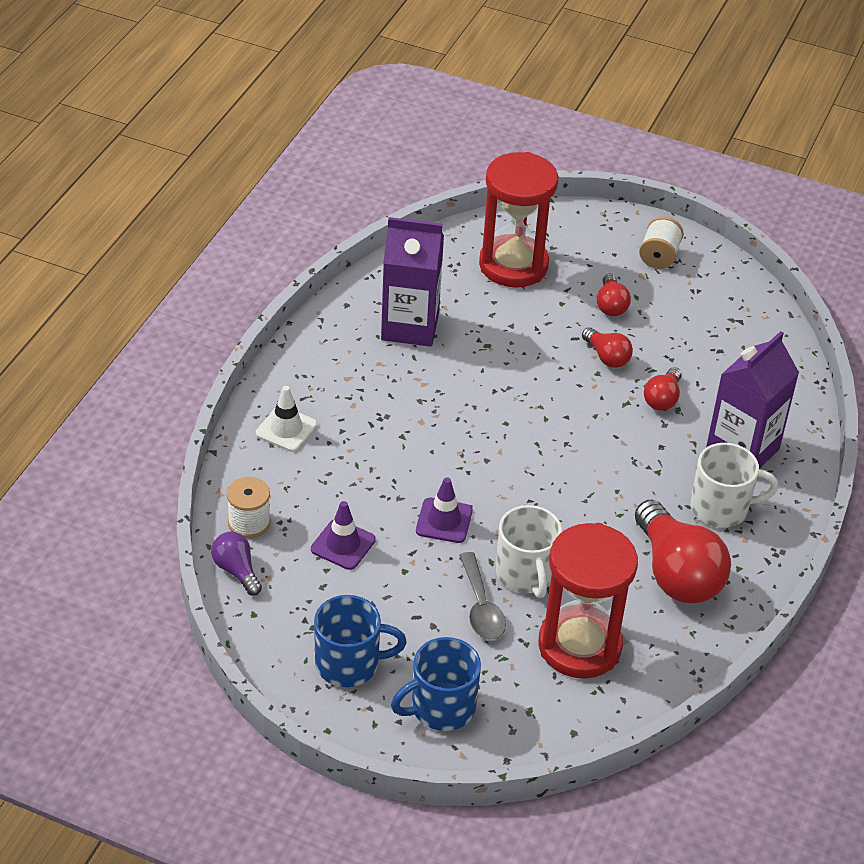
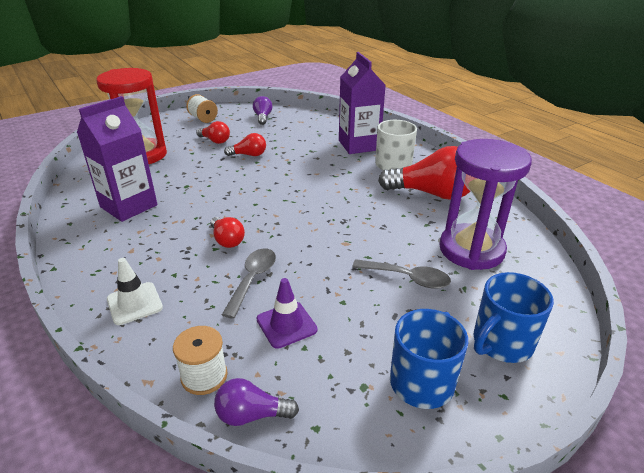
camera: 55 degrees left, 10 degrees down
blue mug [391,637,481,731] -> blue mug turned 45 degrees clockwise [473,272,554,363]
purple traffic cone [416,477,473,543] -> none
white mug [496,505,562,598] -> none
red hourglass [538,523,638,678] -> purple hourglass [439,139,532,270]
red light bulb [644,367,682,411] -> red light bulb moved to [210,217,245,248]
none -> grey spoon [222,248,276,319]
none -> purple light bulb [253,96,272,125]

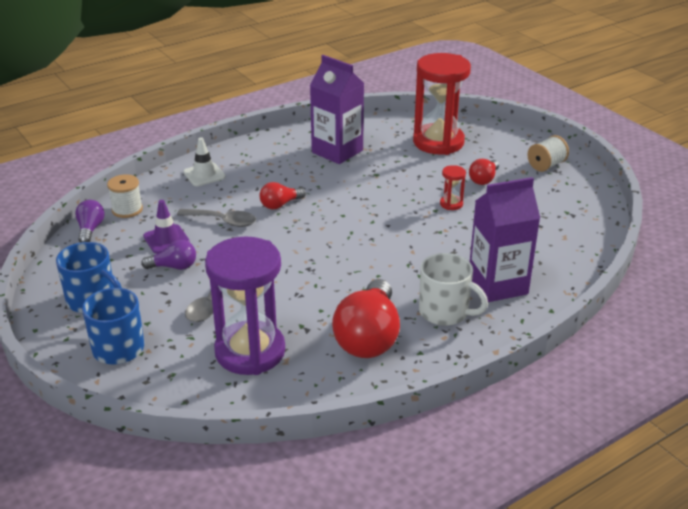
camera: 90 degrees right, 0 degrees up
red light bulb [224,133,266,156] -> red hourglass [440,165,466,210]
purple light bulb [253,96,272,125] -> purple light bulb moved to [141,240,196,270]

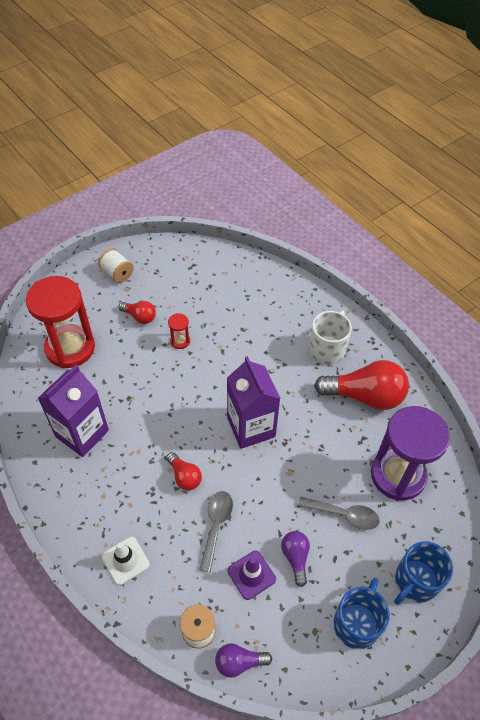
camera: 95 degrees left, 20 degrees up
purple carton [470,177,540,302] -> purple carton moved to [227,356,281,449]

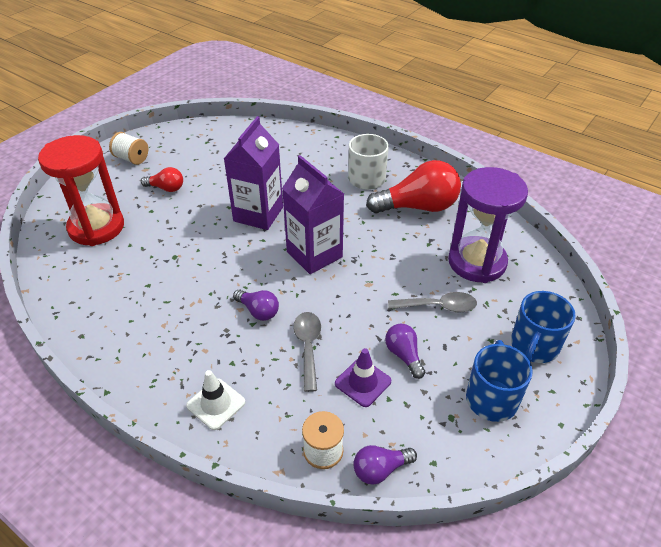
camera: 15 degrees left, 10 degrees down
purple carton [38,365,109,457] -> purple carton moved to [224,116,283,230]
red light bulb [166,452,202,490] -> purple light bulb [233,290,279,321]
red hourglass [168,313,190,349] -> none

